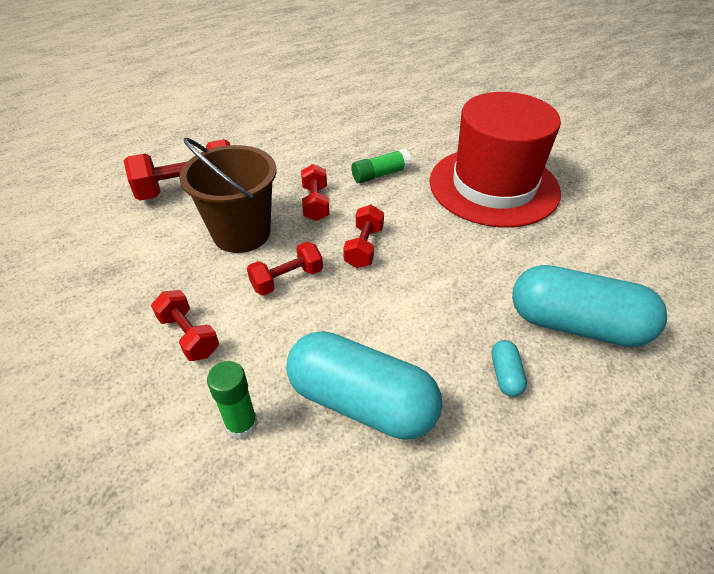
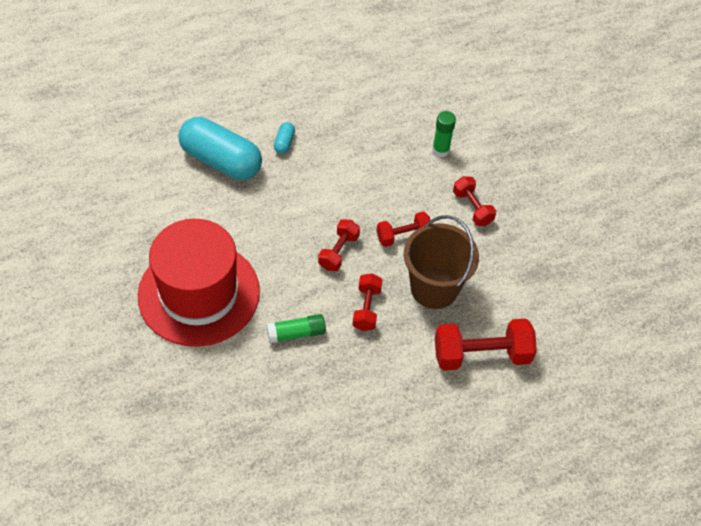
camera: 170 degrees left, 10 degrees up
turquoise capsule [286,331,442,440] -> none

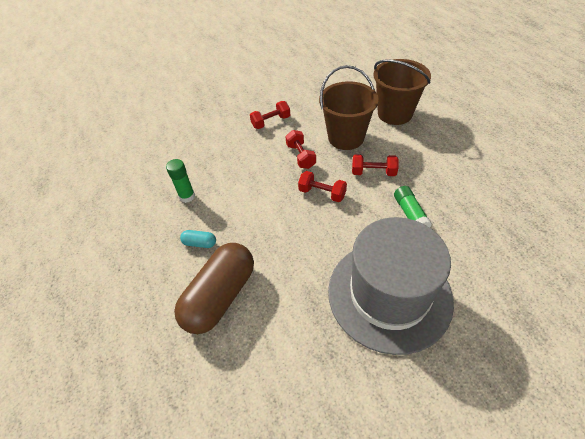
camera: 85 degrees left, 5 degrees down
red hat [138,219,260,347] -> grey hat [328,217,454,355]
turquoise capsule [178,117,262,180] -> brown capsule [174,243,254,334]
green glue stick [432,111,456,157] -> green glue stick moved to [166,159,195,203]
red dumbbell [435,318,537,371] -> brown bucket [374,59,431,125]

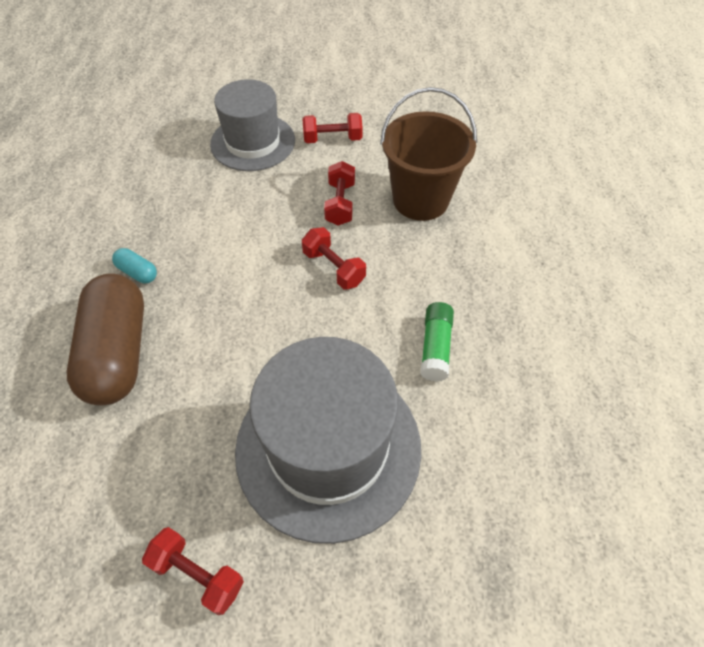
camera: 20 degrees right, 5 degrees up
green glue stick [166,159,195,203] -> none
brown capsule [174,243,254,334] -> brown capsule turned 60 degrees counterclockwise [67,273,144,406]
red dumbbell [352,154,399,176] -> red dumbbell moved to [142,527,244,615]
brown bucket [374,59,431,125] -> none
none -> grey hat [210,79,295,171]

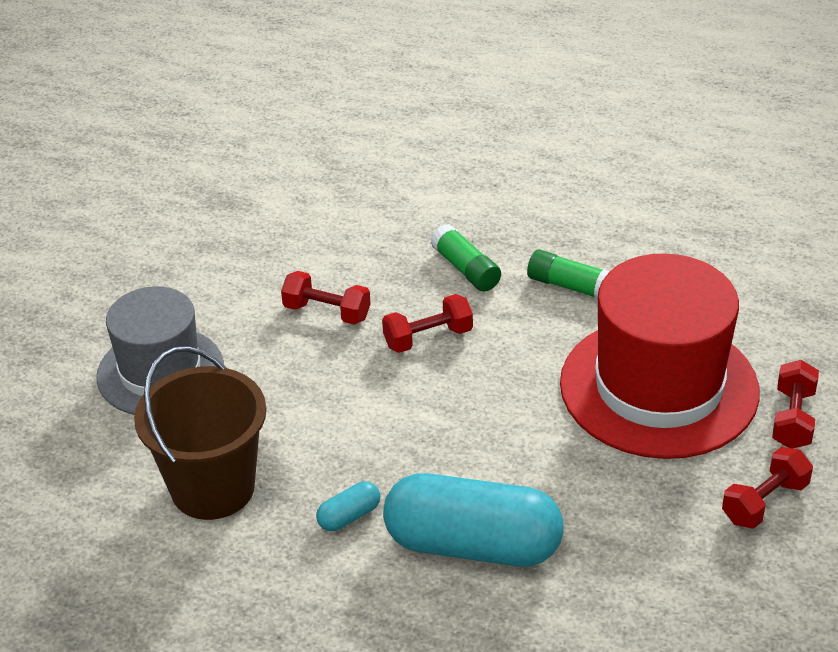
camera: 70 degrees left, 15 degrees down
brown capsule [67,273,144,406] -> turquoise capsule [383,473,563,567]
grey hat [235,337,421,544] -> red hat [560,254,760,459]
red dumbbell [302,113,363,143] -> red dumbbell moved to [772,360,819,448]
brown bucket [380,87,477,221] -> brown bucket moved to [134,346,266,520]
none -> green glue stick [431,224,501,291]

